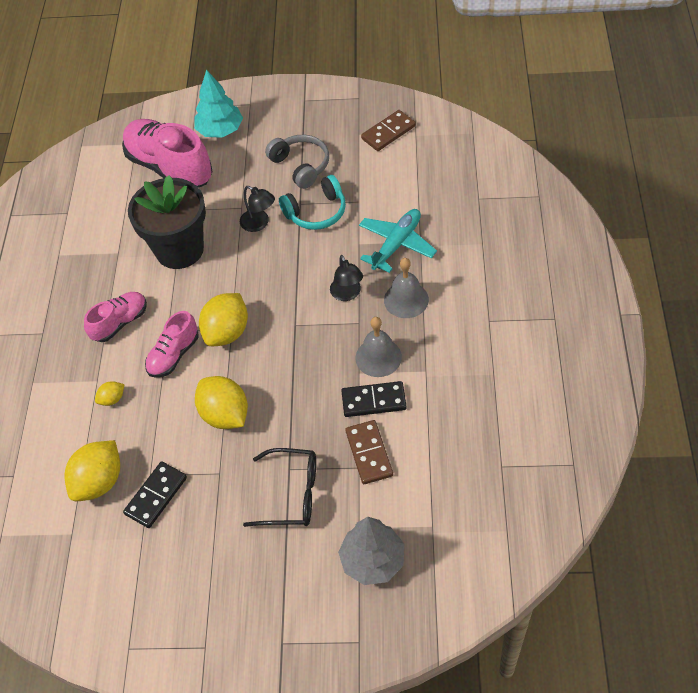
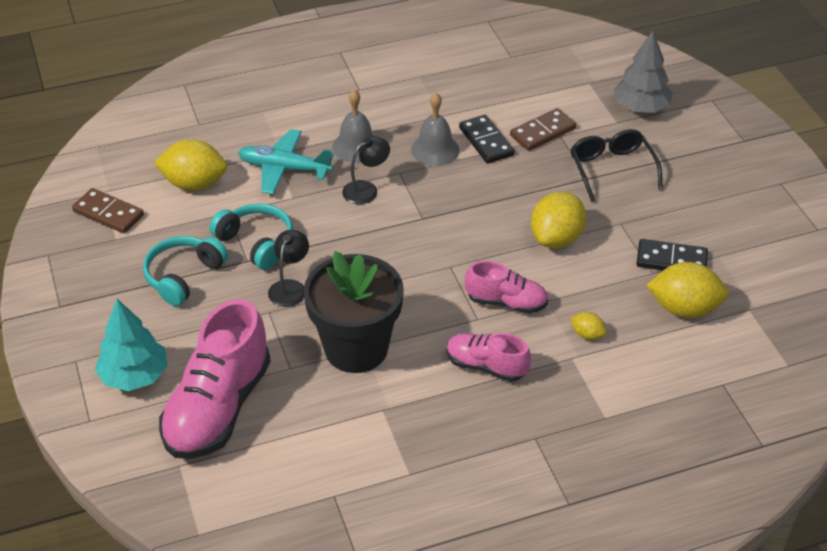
camera: 115 degrees left, 10 degrees down
yellow lemon [199,293,248,346] -> yellow lemon moved to [154,139,227,191]
grey headphones [265,134,329,189] -> turquoise headphones [143,236,228,306]

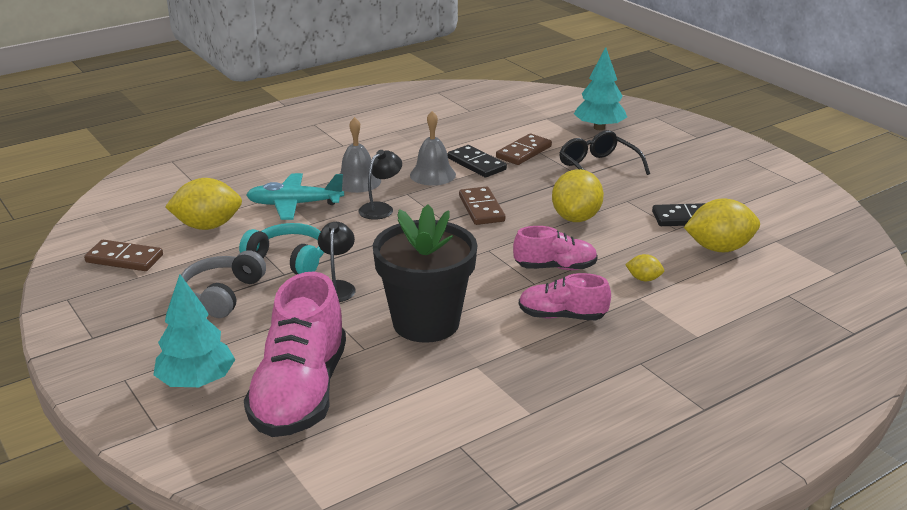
camera: 15 degrees left, 15 degrees down
turquoise headphones [143,236,228,306] -> grey headphones [181,250,266,318]
grey tree [613,31,673,113] -> turquoise tree [574,47,627,130]
none -> brown domino [459,187,505,225]

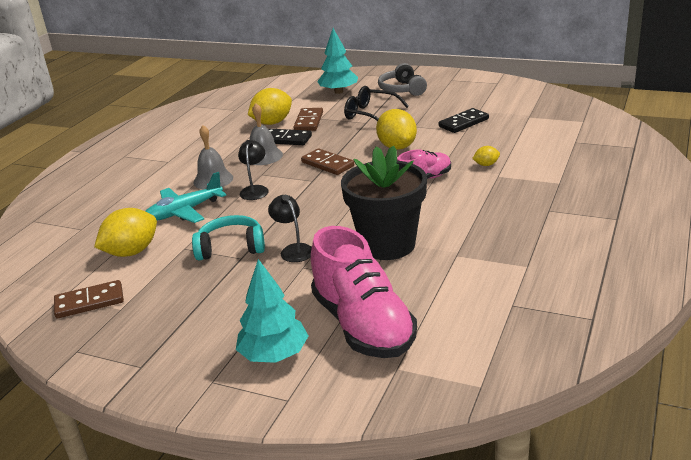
camera: 30 degrees left, 0 degrees up
grey headphones [181,250,266,318] -> grey headphones moved to [378,63,427,96]
pink shoe [519,273,611,320] -> none
yellow lemon [684,198,760,252] -> yellow lemon moved to [248,88,292,125]

